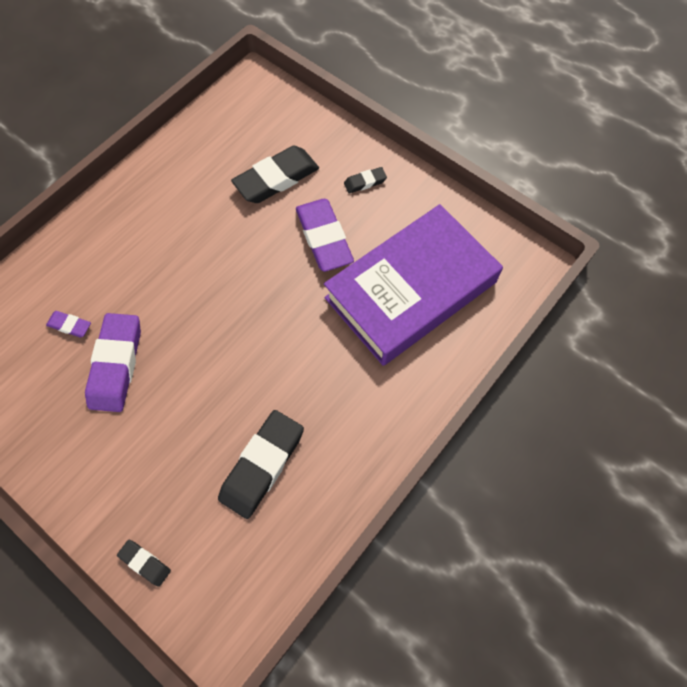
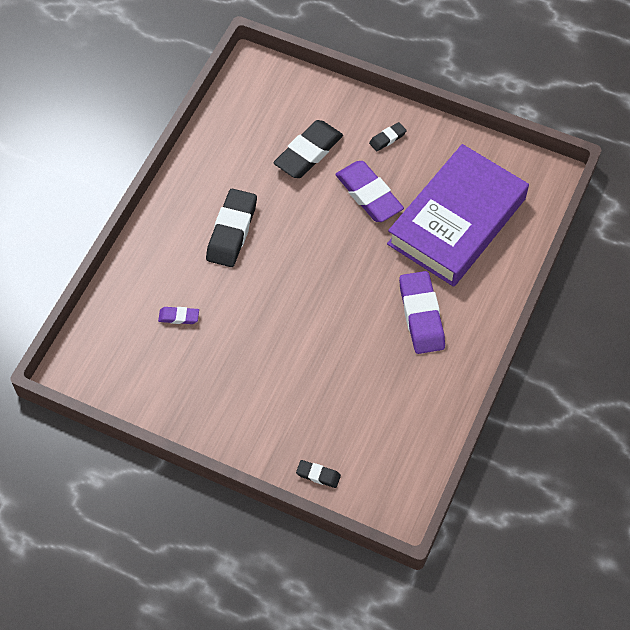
camera: 15 degrees left, 5 degrees down
purple eraser [85,313,141,412] -> purple eraser moved to [399,271,445,354]
black eraser [218,410,304,519] -> black eraser moved to [206,188,257,267]

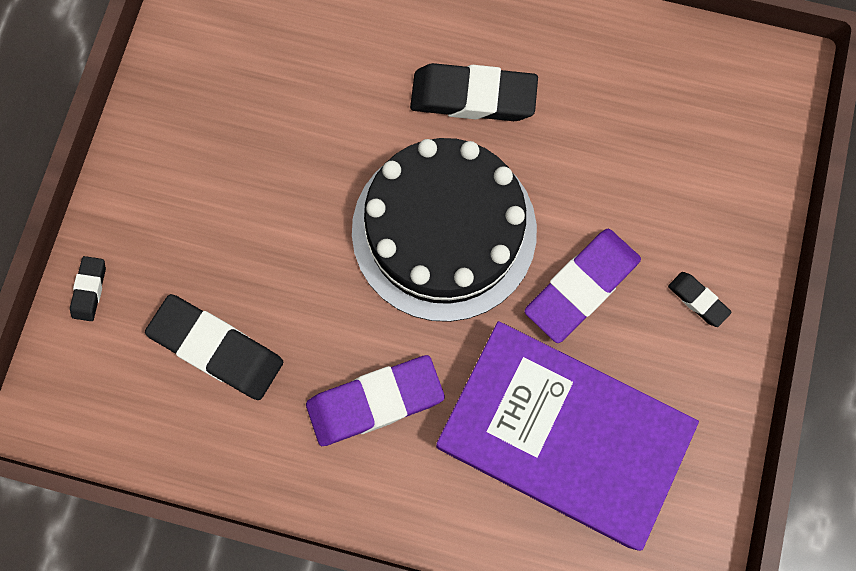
camera: 80 degrees right, 15 degrees up
purple eraser [158,307,199,324] -> none
black eraser [273,120,343,178] -> black eraser moved to [145,294,283,400]
none -> black cake [352,138,537,322]

